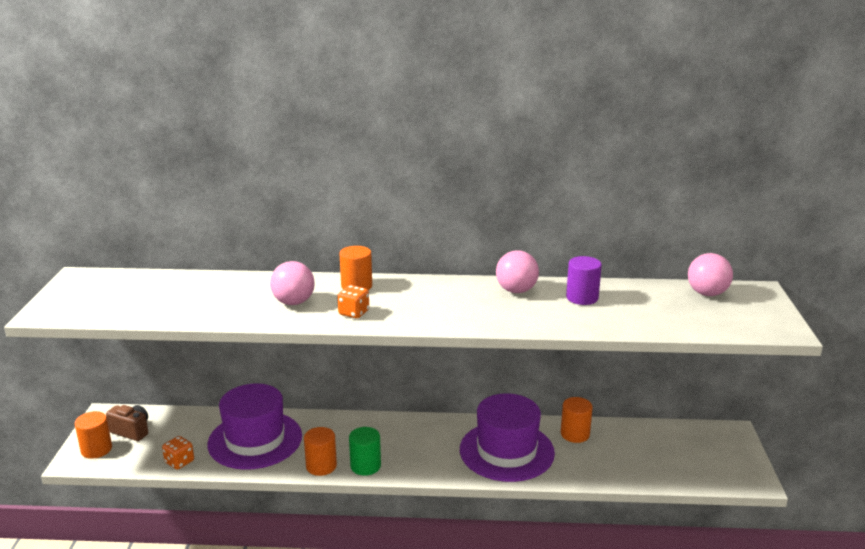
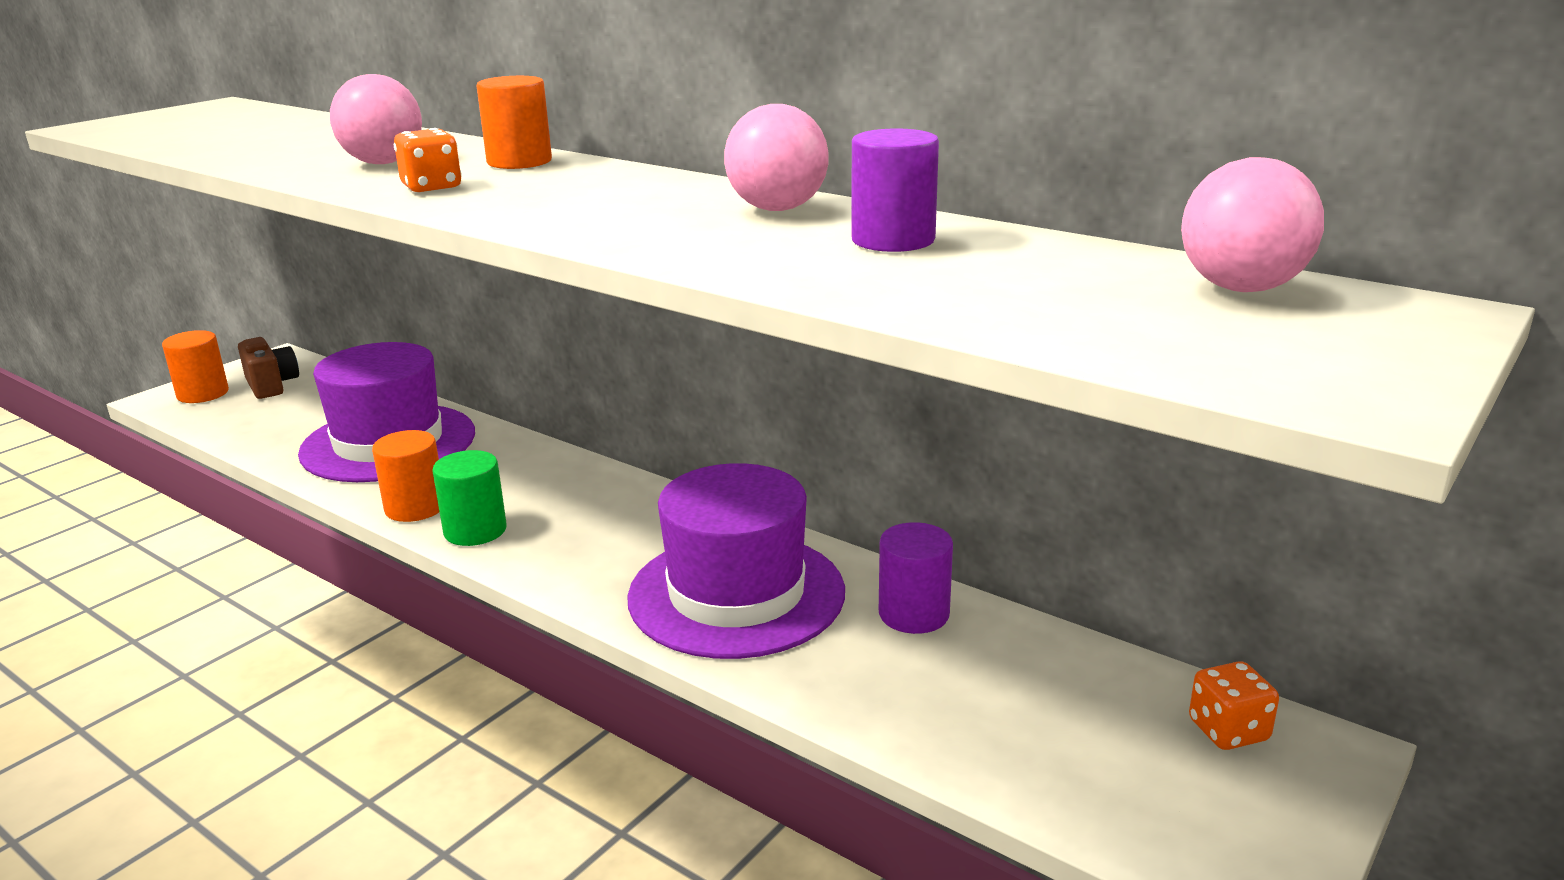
camera: 35 degrees right, 0 degrees up
orange dice [162,436,194,470] -> orange dice moved to [1189,661,1279,750]
orange cylinder [561,397,593,443] -> purple cylinder [879,522,953,634]

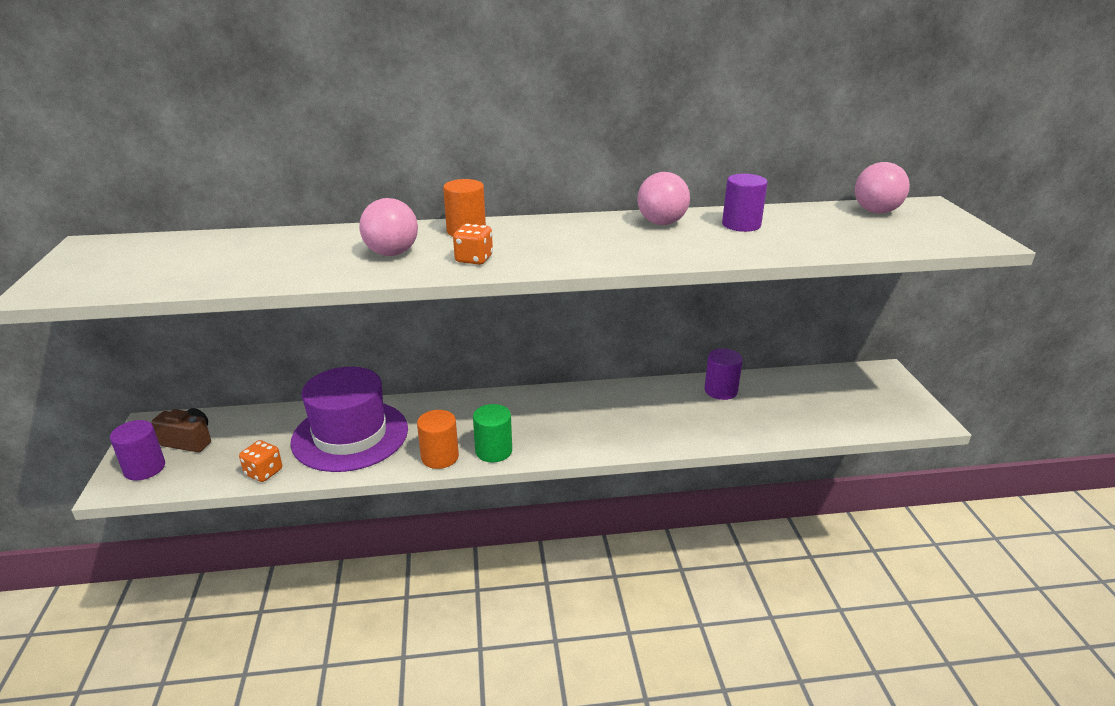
camera: 45 degrees left, 5 degrees up
orange cylinder [162,330,229,403] -> purple cylinder [110,420,165,480]
purple hat [627,463,845,659] -> none
orange dice [1189,661,1279,750] -> orange dice moved to [239,440,282,482]

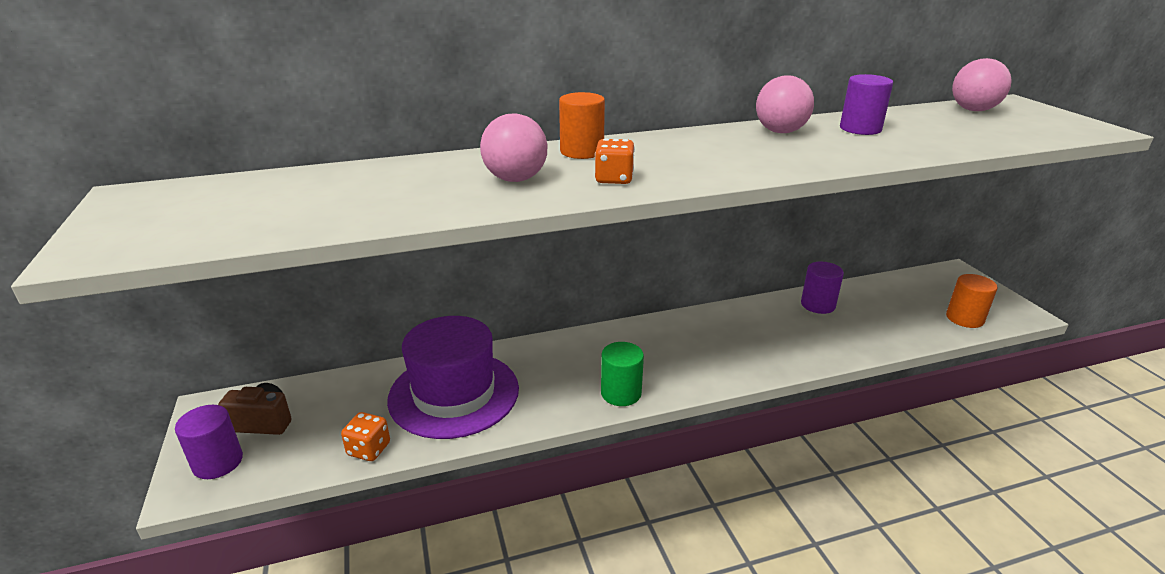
camera: 10 degrees left, 0 degrees up
orange cylinder [417,410,459,469] -> orange cylinder moved to [946,274,998,328]

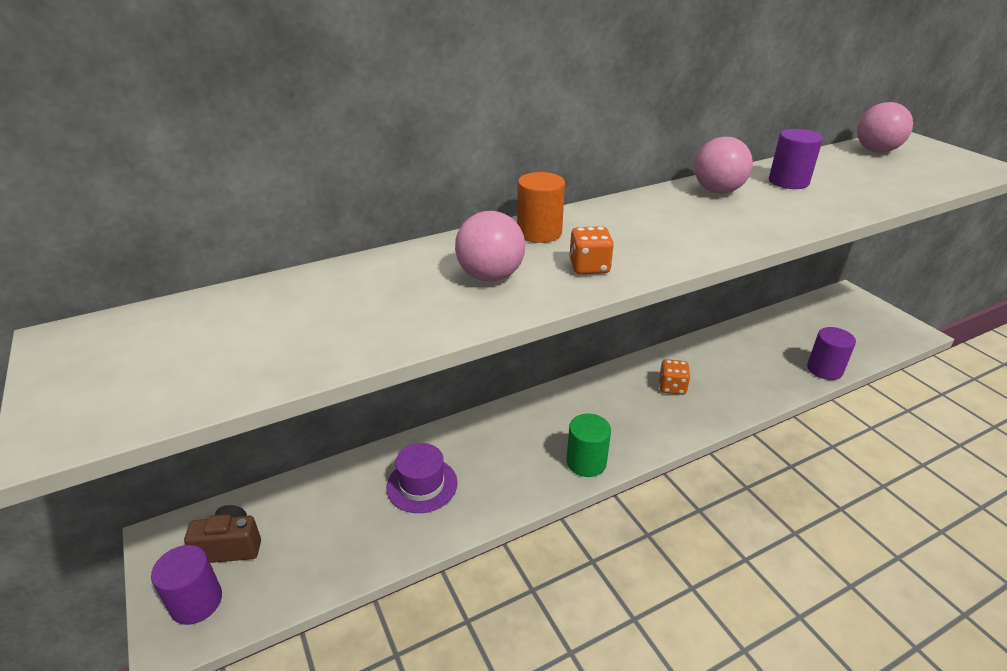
camera: 10 degrees left, 5 degrees up
orange dice [341,412,390,461] -> orange dice moved to [659,359,690,395]
purple hat [387,316,519,439] -> purple hat [386,443,458,513], size x0.54
purple cylinder [801,262,844,314] -> purple cylinder moved to [807,327,856,380]
orange cylinder [946,274,998,328] -> none

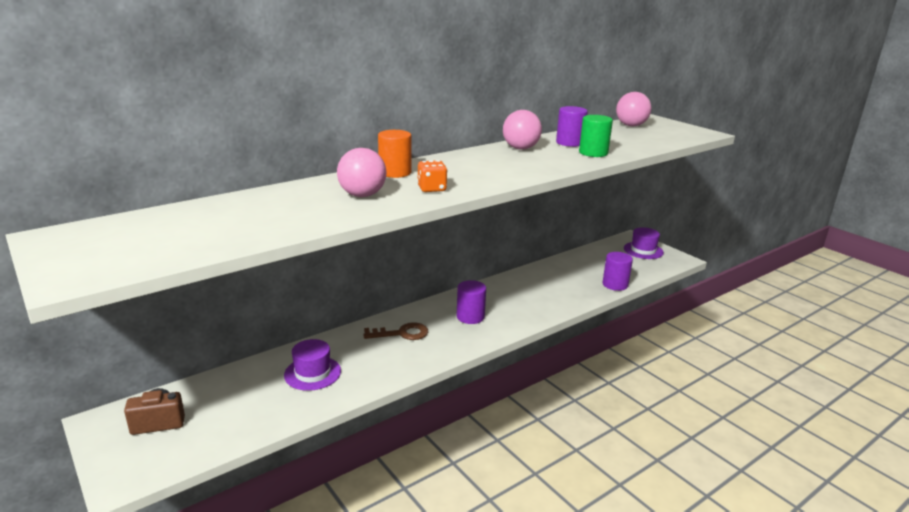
camera: 10 degrees left, 10 degrees down
purple cylinder [151,545,222,625] -> purple cylinder moved to [457,280,486,324]
green cylinder [567,414,611,477] -> green cylinder moved to [579,115,613,157]
orange dice [659,359,690,395] -> none
none -> brown key [363,322,428,340]
none -> purple hat [624,227,664,259]

